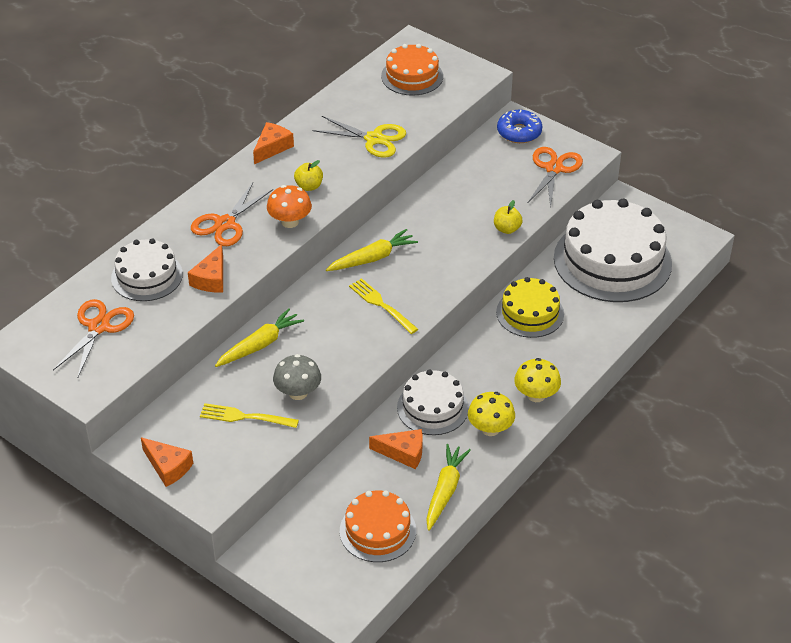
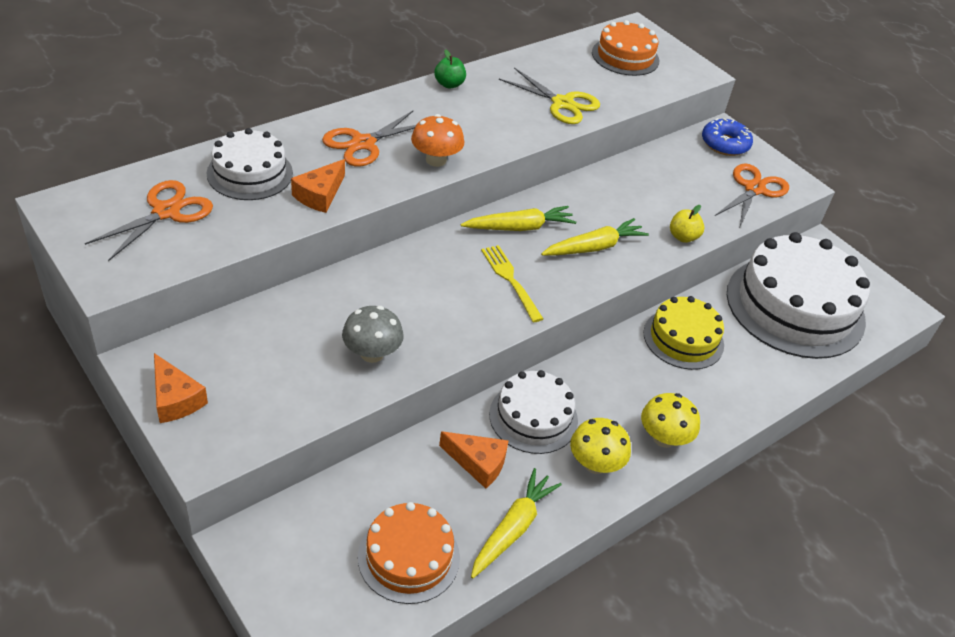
camera: 10 degrees right, 0 degrees up
yellow fork [200,403,299,428] -> none
yellow carrot [215,308,304,367] -> yellow carrot moved to [541,218,649,256]
orange cheese [253,122,294,164] -> green apple [434,49,466,89]
yellow apple [294,160,323,191] -> none

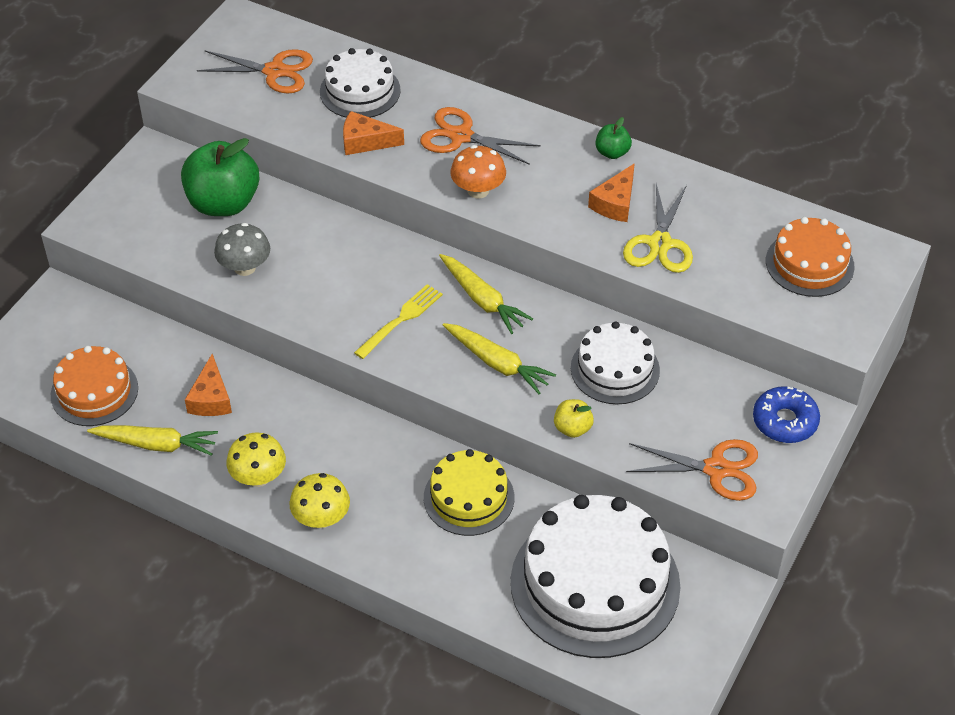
camera: 70 degrees right, 5 degrees up
orange cheese [154,353,208,423] -> orange cheese moved to [588,163,635,222]
white cake [489,370,578,454] -> white cake moved to [571,321,660,404]
none -> green apple [181,138,259,216]

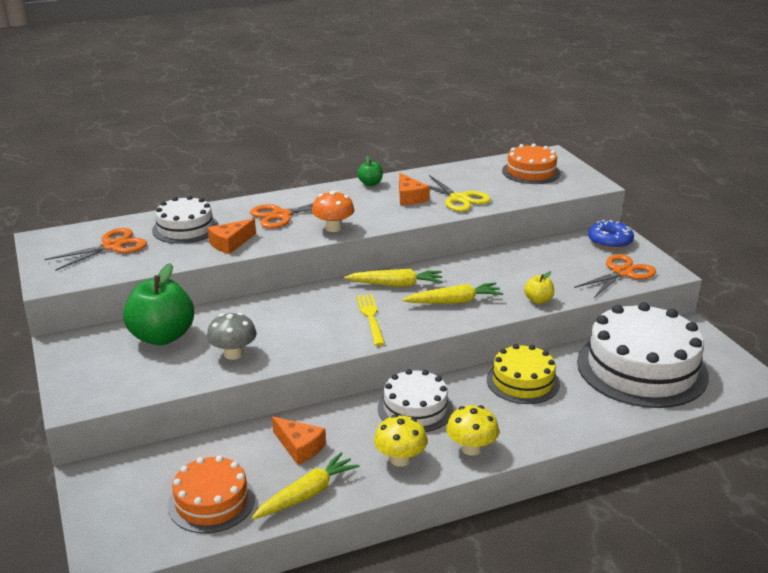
camera: 50 degrees left, 20 degrees down
white cake [571,321,660,404] -> white cake moved to [378,369,453,432]

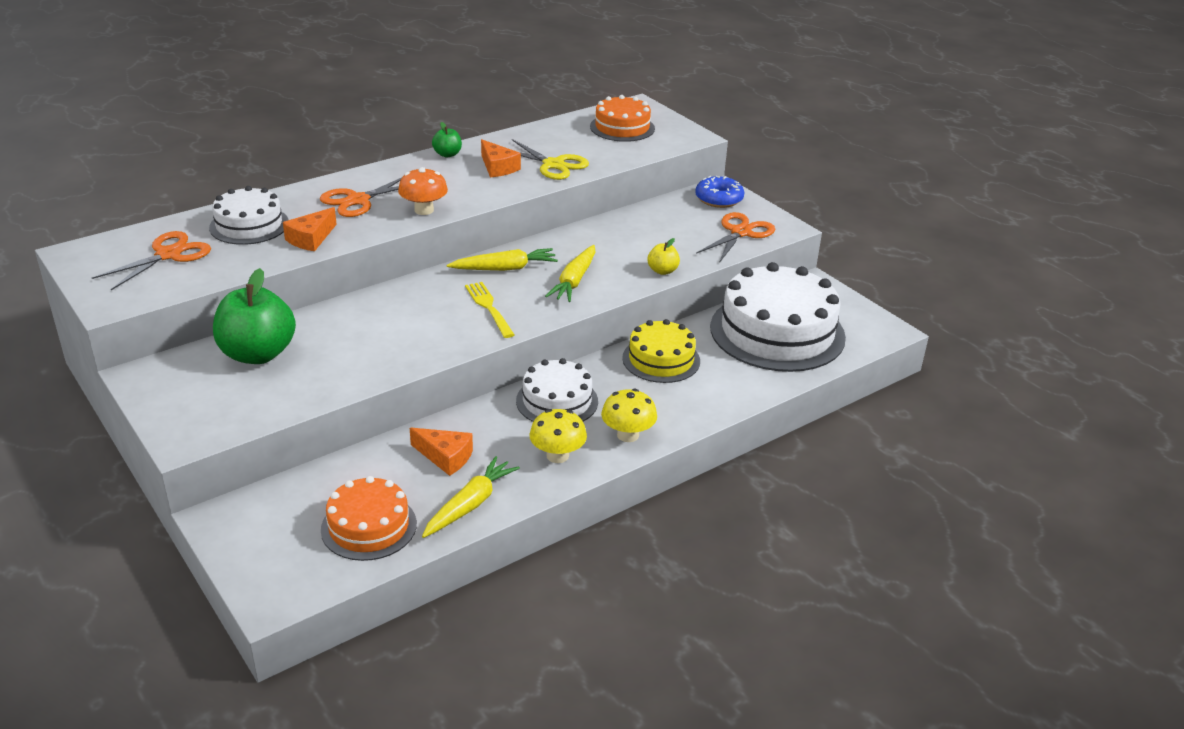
camera: 15 degrees left, 5 degrees up
grey mushroom [207,313,257,360] -> none
yellow carrot [402,282,503,304] -> yellow carrot turned 135 degrees clockwise [545,245,595,302]

